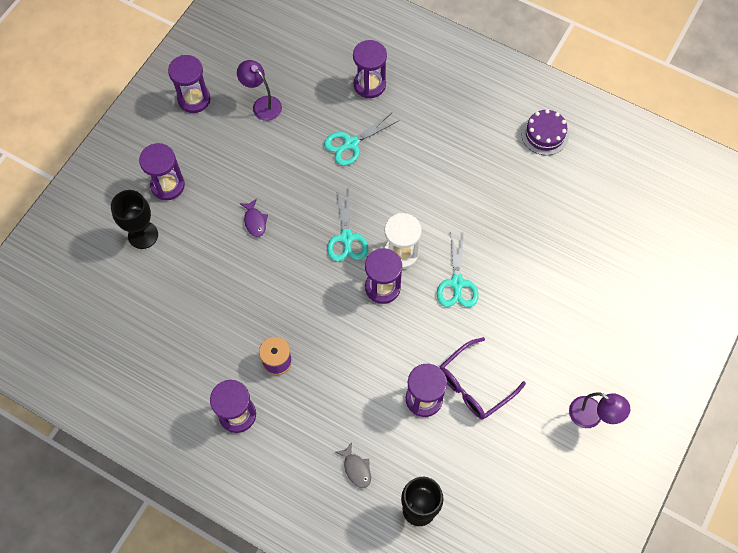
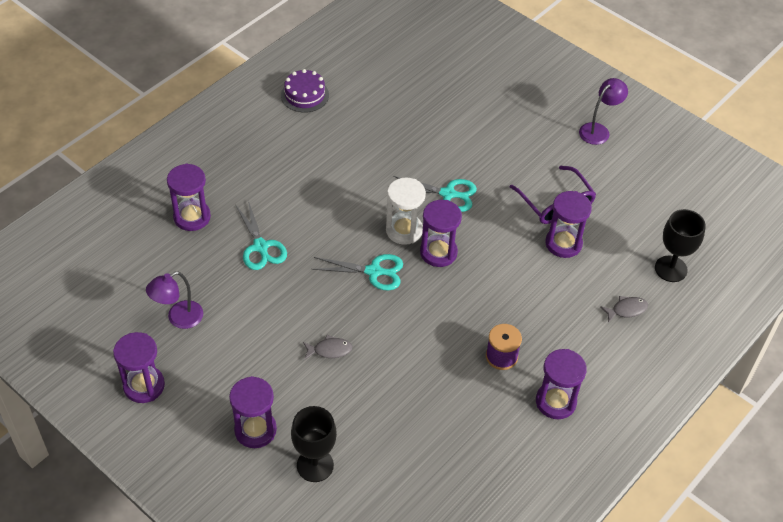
camera: 80 degrees left, 15 degrees down
purple fish [240,198,268,237] -> grey fish [303,335,353,360]

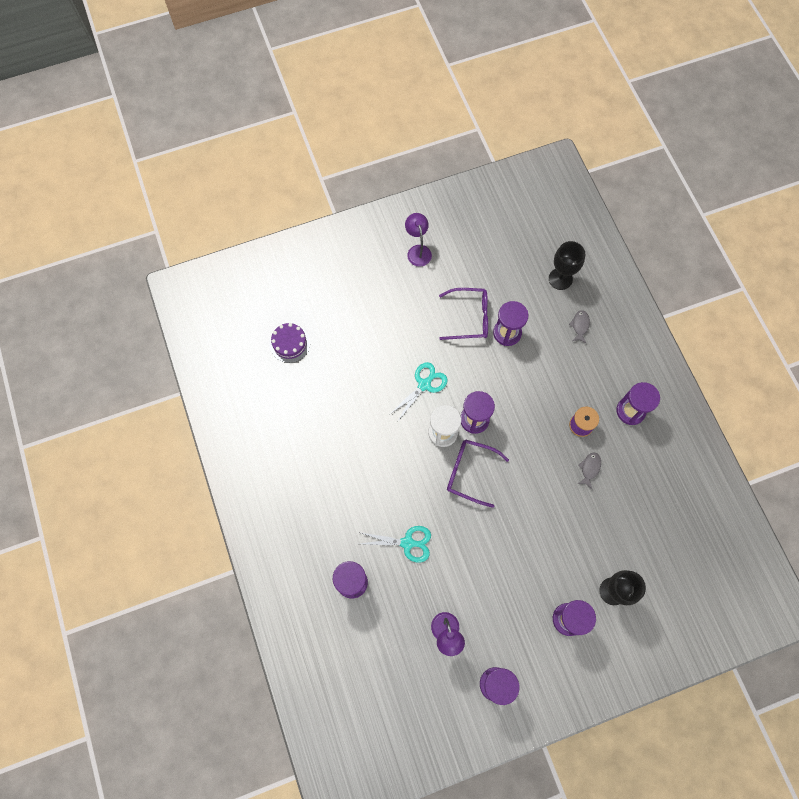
camera: 60 degrees left, 20 degrees up
purple cake [281,69,329,113] -> purple cake moved to [269,323,310,363]
grey fish [303,335,353,360] -> grey fish moved to [578,453,601,489]
turquoise scissors [312,254,403,290] -> purple glasses [447,439,509,508]

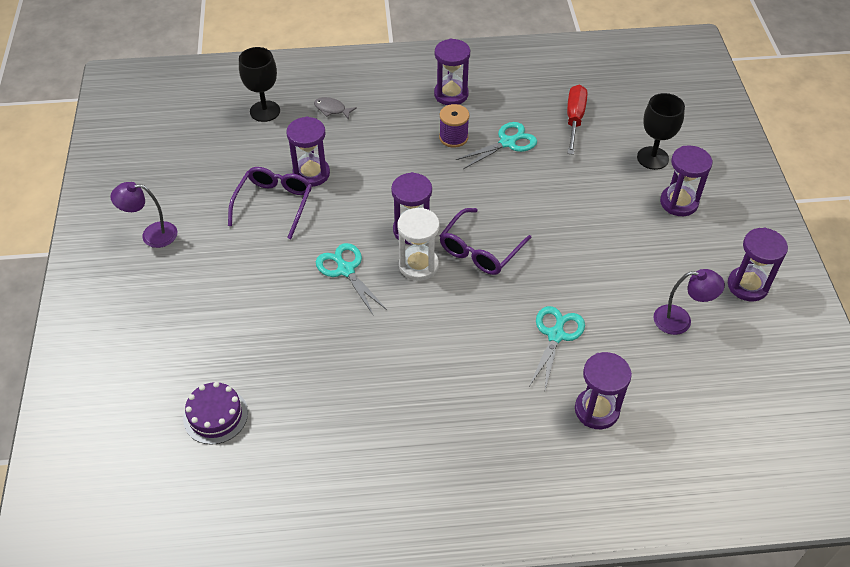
camera: 75 degrees left, 20 degrees down
grey fish [578,453,601,489] -> turquoise scissors [456,122,537,169]
none -> red screwdriver [567,85,587,155]

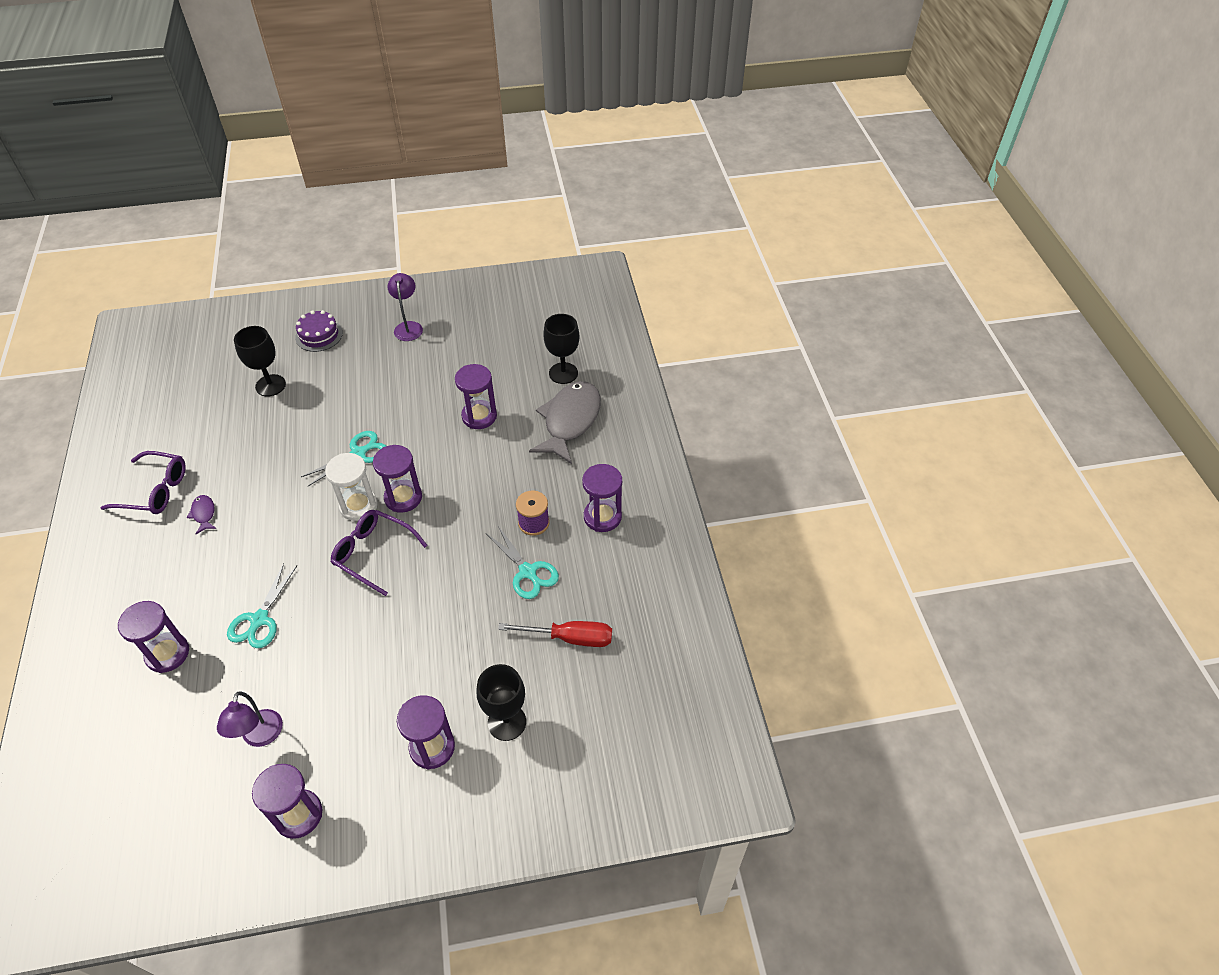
camera: 85 degrees right, 0 degrees up
purple cake [183,382,248,445] -> purple cake moved to [295,310,343,352]
purple glasses [228,167,312,239] -> purple glasses moved to [101,451,186,514]
grey fish [314,97,357,120] -> grey fish [529,381,601,464], size x2.40
turquoise scissors [530,306,585,390] -> turquoise scissors turned 90 degrees clockwise [227,563,297,648]
none -> purple fish [187,495,217,534]
none -> black goblet [234,326,286,396]

